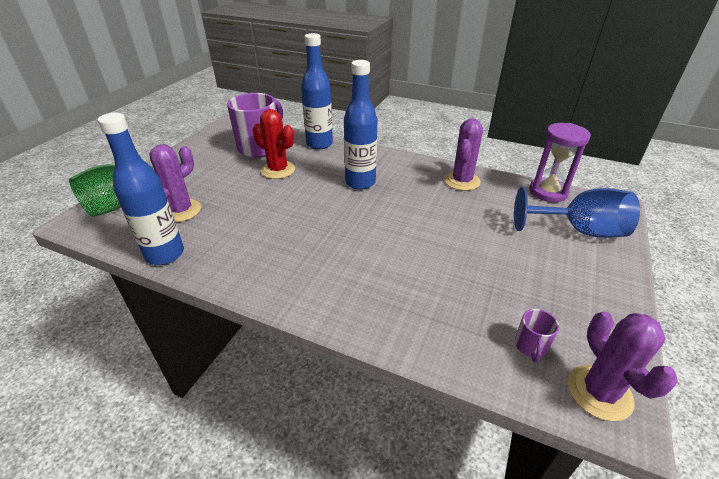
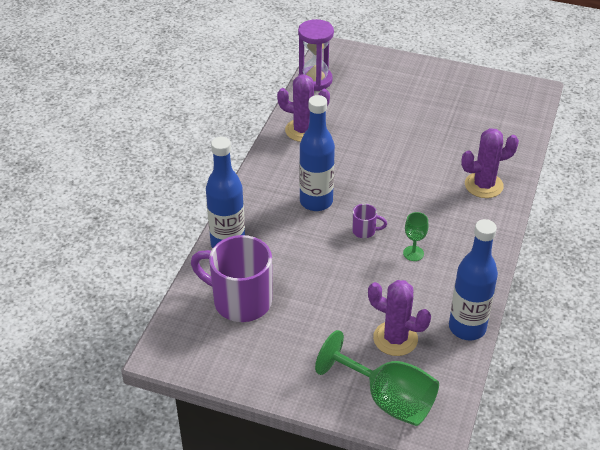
camera: 95 degrees left, 5 degrees up
red cactus [253,109,295,179] -> none
blue goblet [514,187,640,238] -> none
purple mug [515,309,559,363] -> purple mug moved to [352,204,387,238]
purple cactus [568,312,678,421] -> purple cactus moved to [461,128,519,198]
none -> green goblet [403,212,429,261]

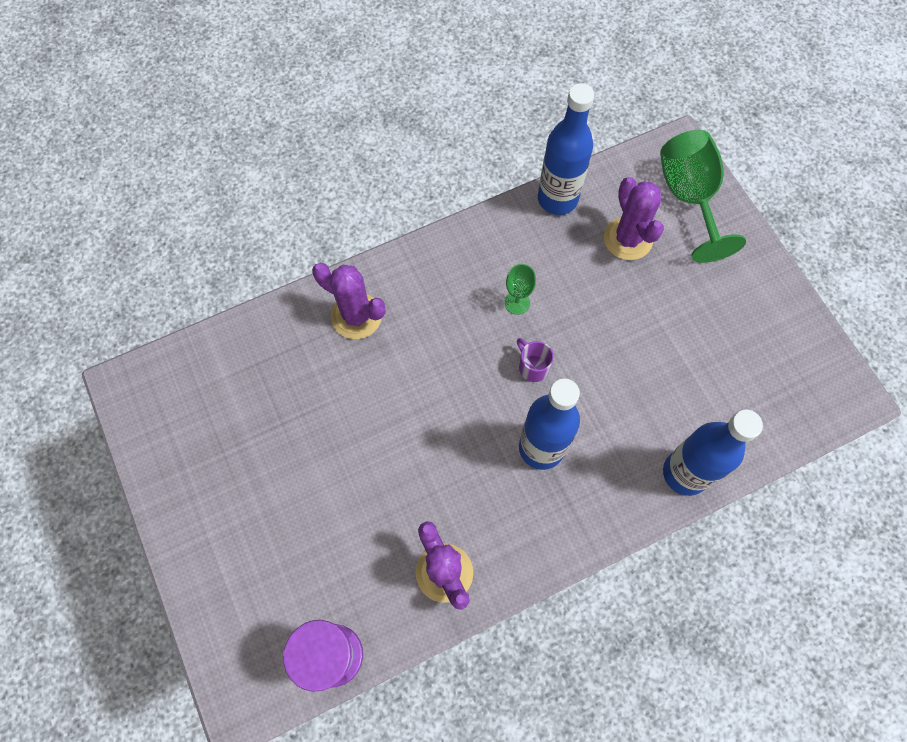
camera: 135 degrees left, 25 degrees up
purple mug [191,235,272,322] -> none

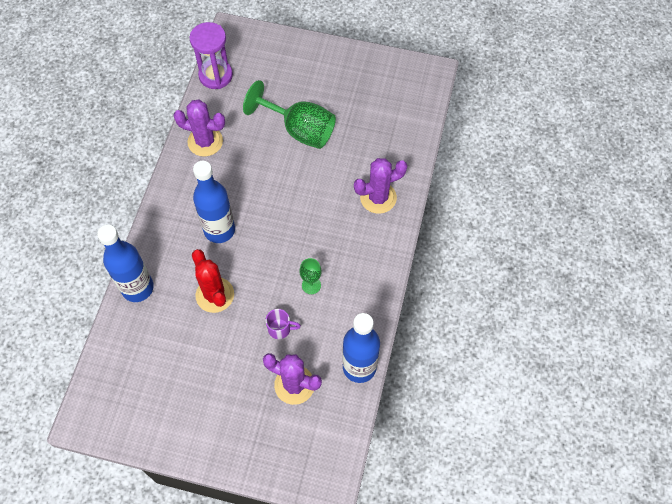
camera: 130 degrees right, 5 degrees down
purple mug [517,338,554,382] -> purple mug moved to [266,309,301,339]
green goblet [660,130,746,263] -> green goblet moved to [243,80,336,149]
none -> red cactus [192,249,234,313]

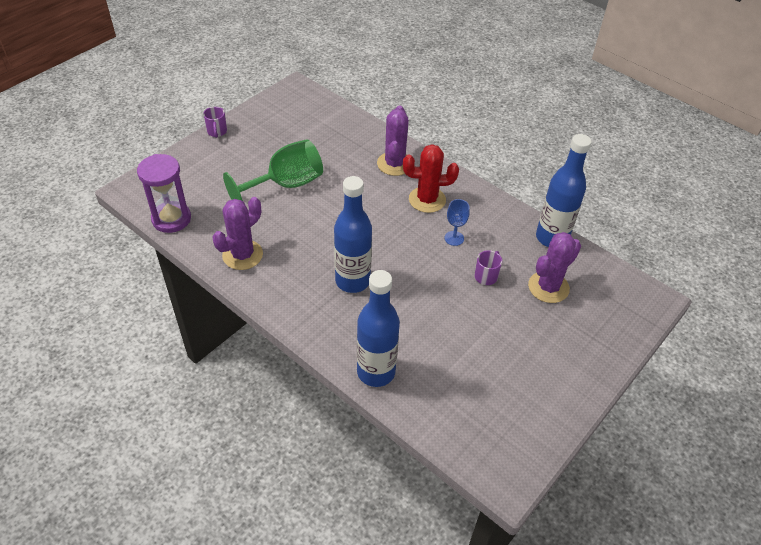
camera: 65 degrees left, 15 degrees down
red cactus [192,249,234,313] -> red cactus moved to [403,144,459,213]
green goblet [299,258,321,294] -> blue goblet [445,199,470,246]
none -> purple mug [203,107,227,138]

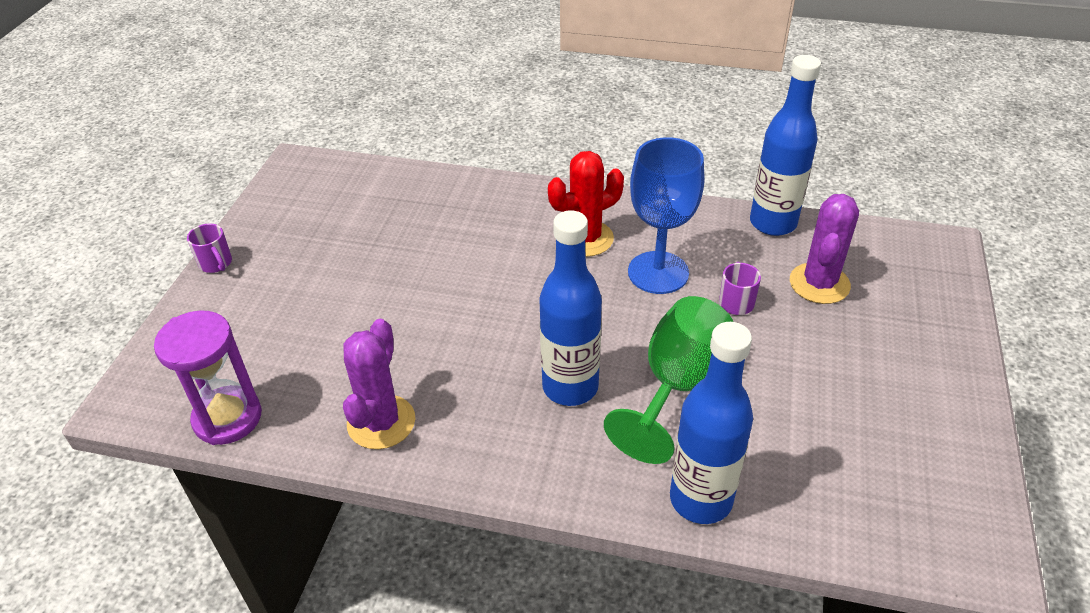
camera: 25 degrees left, 5 degrees down
green goblet [223,139,323,201] -> green goblet moved to [604,296,733,464]
purple cactus [377,105,409,176] -> none
blue goblet [445,199,470,246] -> blue goblet [628,137,704,294], size x2.07

